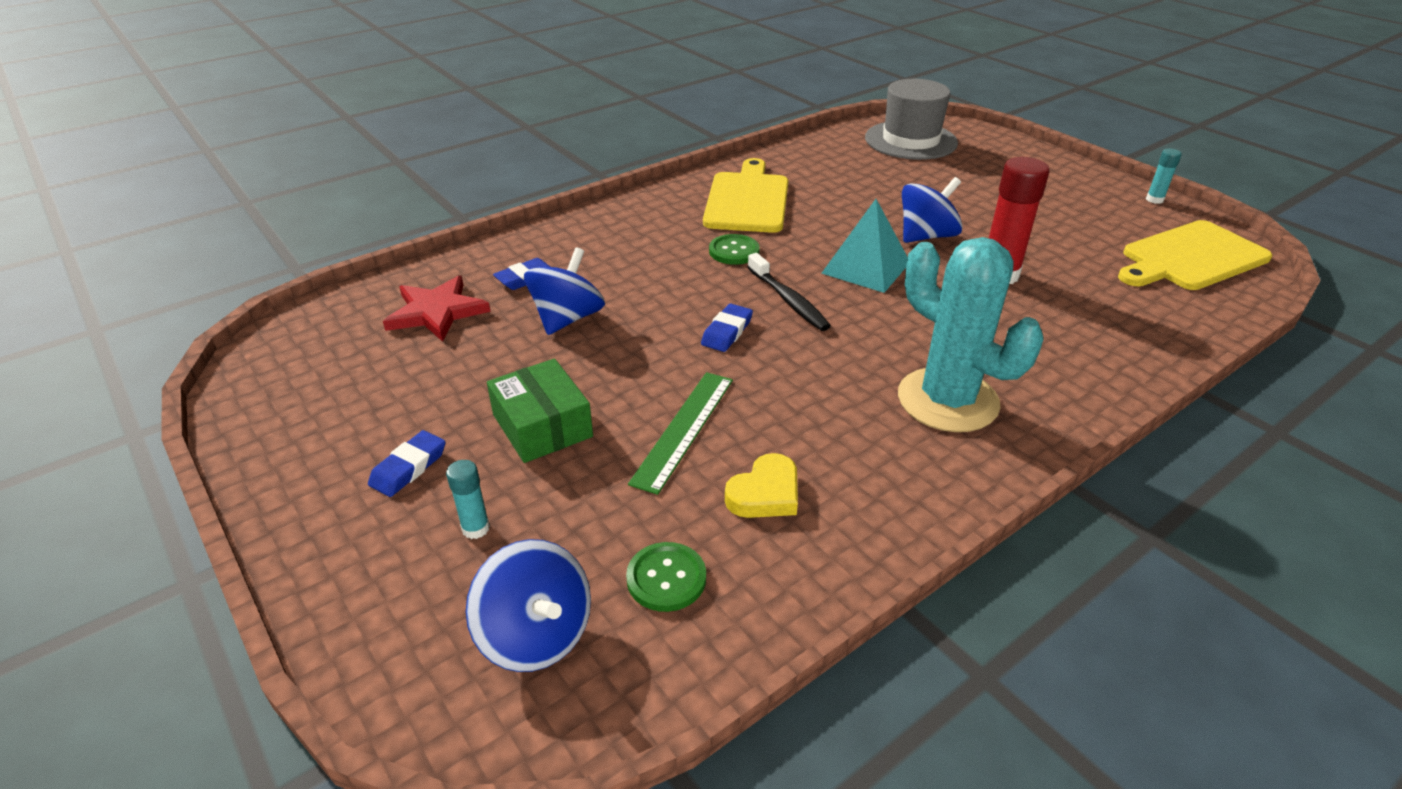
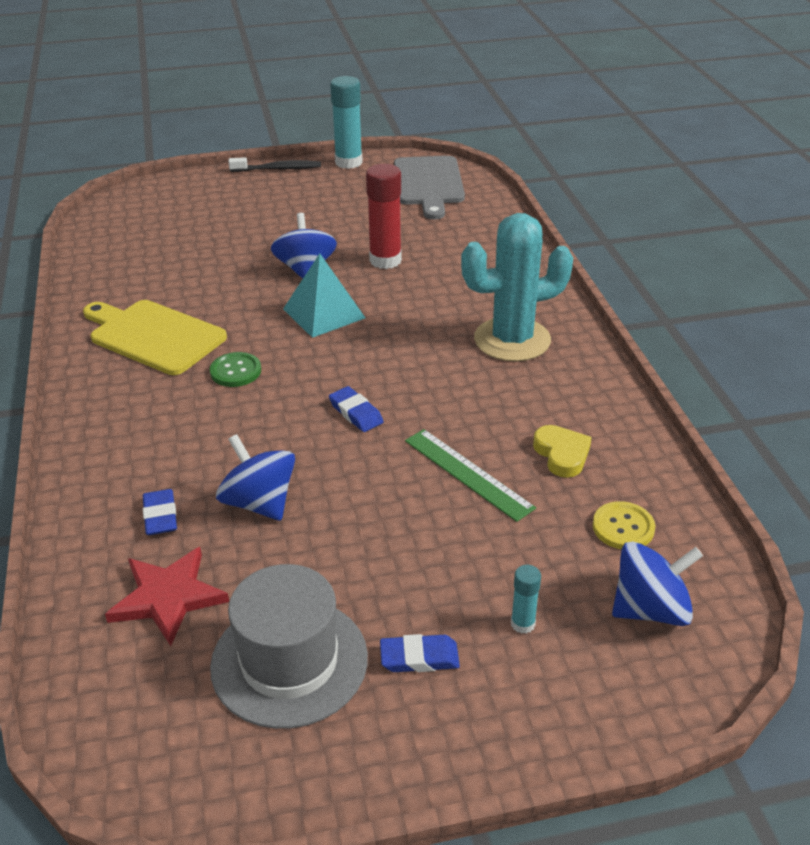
camera: 65 degrees left, 0 degrees up
blue eraser [368,430,446,497] -> blue eraser turned 60 degrees counterclockwise [380,634,460,672]
green box [487,359,593,463] -> none
green button [626,542,706,612] -> yellow button [593,501,655,549]
black toothbrush [748,253,831,331] -> black toothbrush moved to [228,157,321,172]
grey hat [865,79,958,160] -> grey hat moved to [210,564,368,729]
yellow cutting board [1118,220,1272,290] -> grey cutting board [394,156,465,220]
turquoise glue stick [1146,148,1182,204] -> turquoise glue stick [330,76,363,169], size x2.01

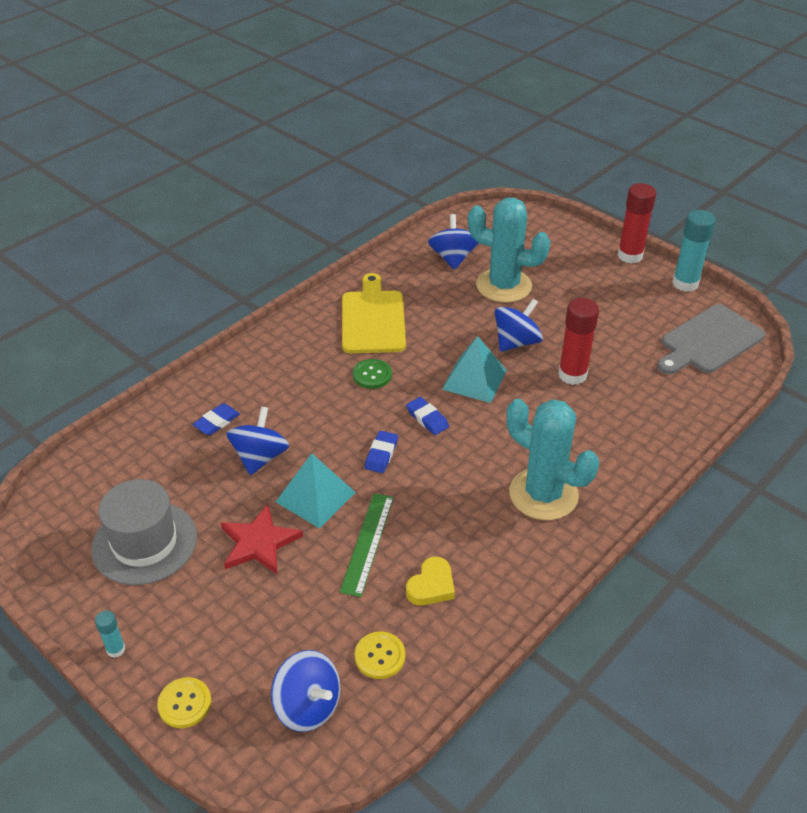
camera: 55 degrees right, 5 degrees up
red star [105,547,229,646] -> red star moved to [221,504,303,574]
black toothbrush [228,157,321,172] -> red glue stick [617,183,656,264]
blue eraser [380,634,460,672] -> blue eraser moved to [406,397,449,435]
turquoise glue stick [511,565,541,634] -> turquoise glue stick moved to [95,610,125,658]
none -> yellow button [157,677,212,728]
none -> turquoise pyramid [276,453,356,529]
none -> blue spinning top [428,214,478,270]
none -> turquoise cactus [468,198,550,303]

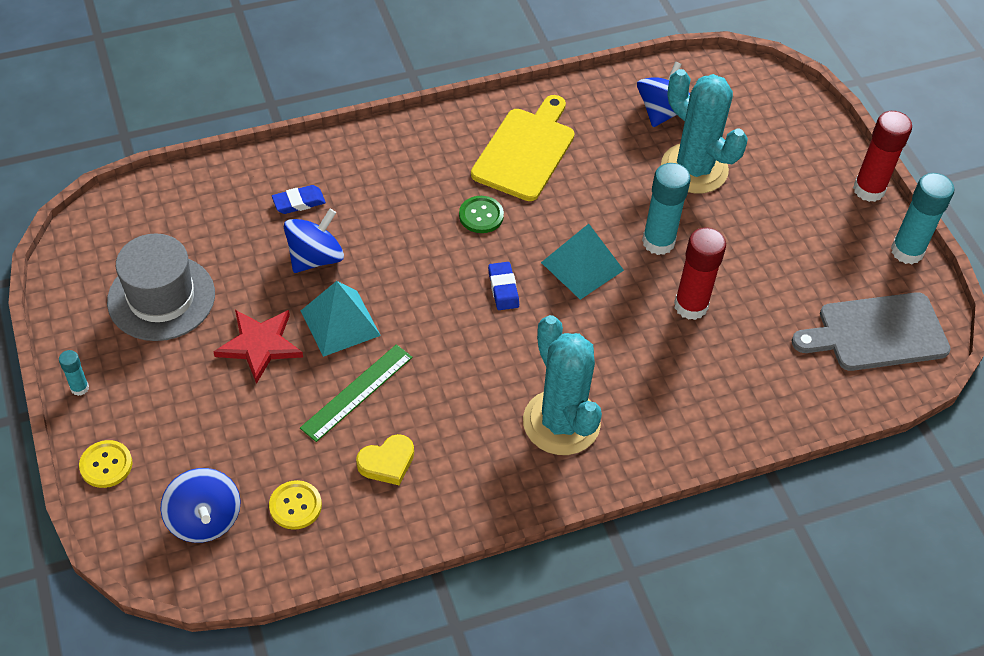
camera: 25 degrees right, 10 degrees up
blue eraser [365,431,398,473] -> none
blue spinning top [495,299,543,352] -> turquoise glue stick [642,163,691,255]

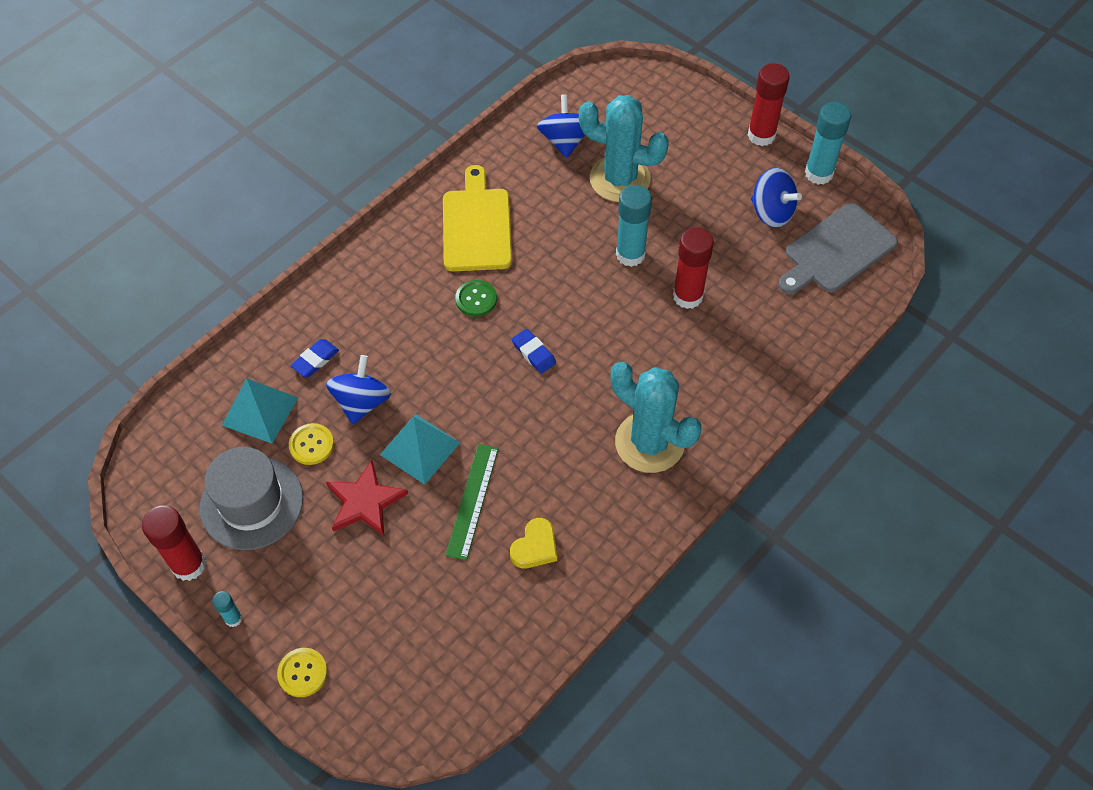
camera: 25 degrees left, 5 degrees up
blue spinning top [161,468,241,543] -> blue spinning top moved to [751,168,802,228]
yellow button [269,480,322,530] -> yellow button moved to [289,423,334,465]
turquoise pyramid [541,224,624,300] -> turquoise pyramid moved to [222,378,298,444]
none -> red glue stick [142,505,206,581]

